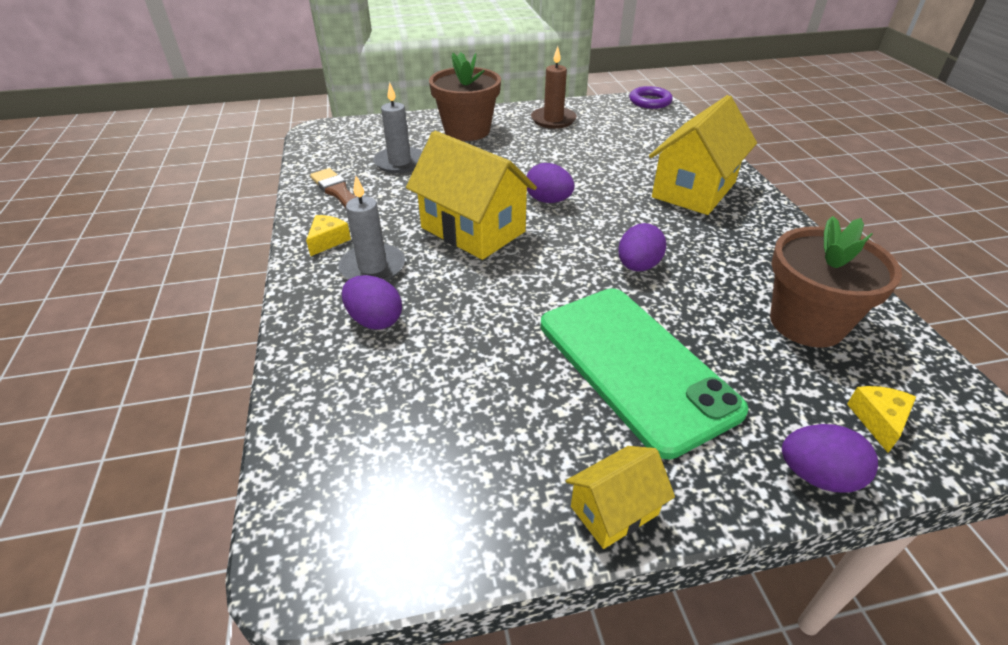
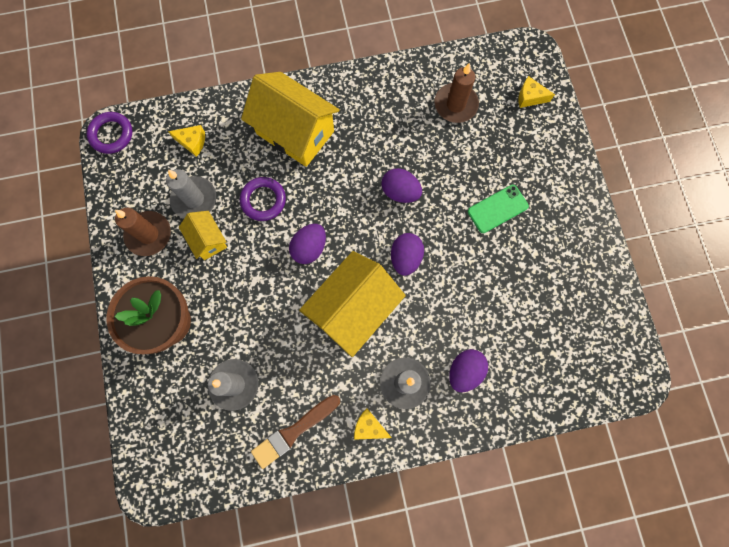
camera: 90 degrees left, 35 degrees up
green phone [541,288,749,459] -> green phone [468,185,529,233], size x0.46
yellow house [566,446,675,549] -> yellow house moved to [179,211,227,260]
brown flower pot [770,216,902,348] -> brown candle [434,63,479,123]
purple egg [782,424,878,492] -> purple egg moved to [391,233,424,276]
none -> grey candle [166,169,216,219]
none -> yellow cheese [168,125,205,157]
none -> purple ring [240,177,286,221]

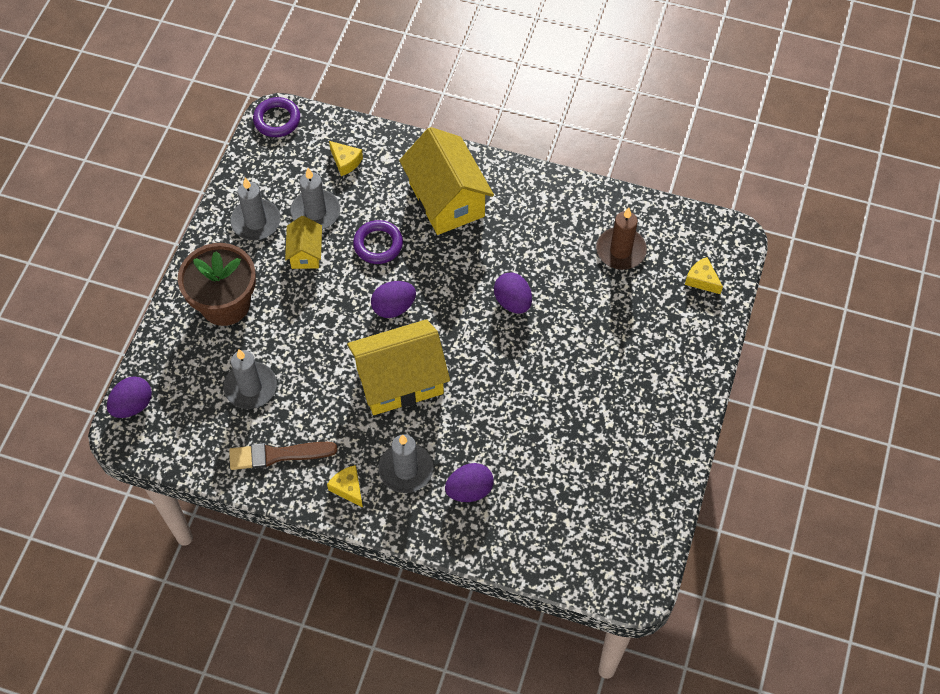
camera: 30 degrees right, 15 degrees down
brown candle [115,208,171,256] -> grey candle [230,178,281,240]
purple egg [391,233,424,276] -> purple egg moved to [107,376,152,418]
green phone [468,185,529,233] -> none

